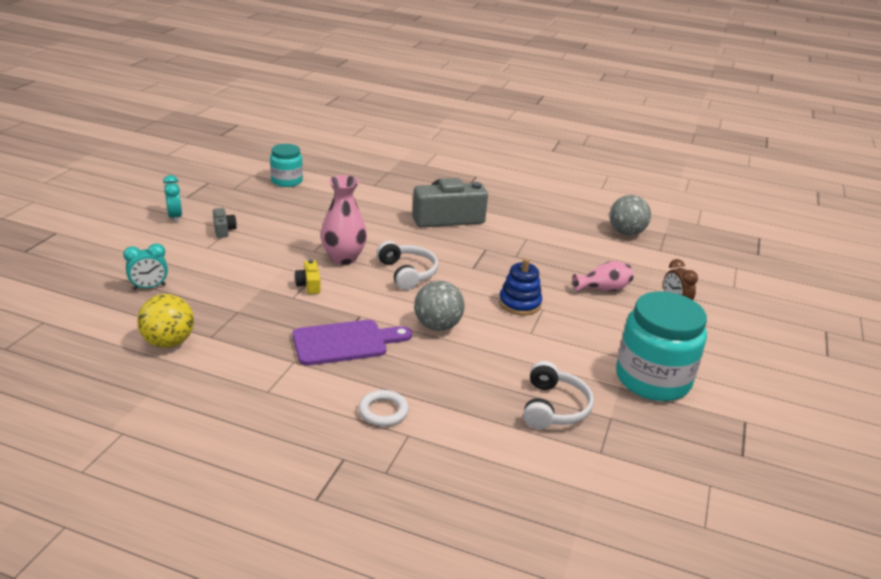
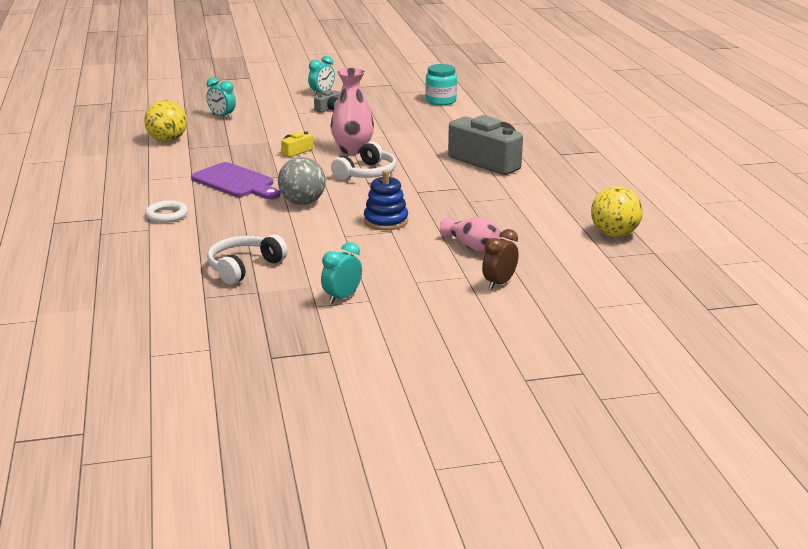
camera: 60 degrees right, 5 degrees down
white headphones [523,361,594,429] -> white headphones turned 150 degrees clockwise [207,234,288,285]
grey ball [609,195,651,236] -> yellow ball [591,186,643,237]
turquoise jar [616,291,707,401] -> turquoise clock [321,242,362,304]

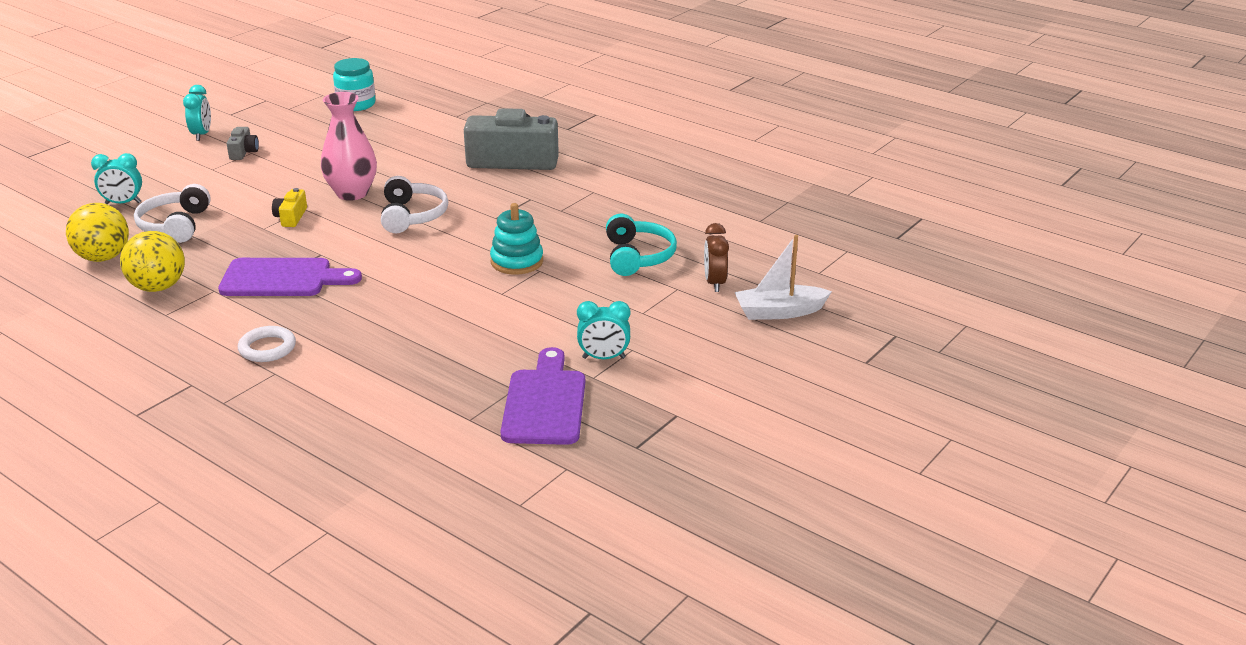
camera: 40 degrees left, 5 degrees up
white headphones [207,234,288,285] -> white headphones moved to [134,184,211,243]
grey ball [278,157,326,205] -> none
turquoise clock [321,242,362,304] -> turquoise clock turned 90 degrees counterclockwise [577,301,630,359]
blue stacking toy [364,170,408,230] -> turquoise stacking toy [490,203,543,275]
pink vase [440,217,502,252] -> turquoise headphones [606,213,677,276]
yellow ball [591,186,643,237] -> yellow ball moved to [120,231,185,292]
none -> purple cutting board [501,347,585,445]
none -> white boat [735,235,832,320]

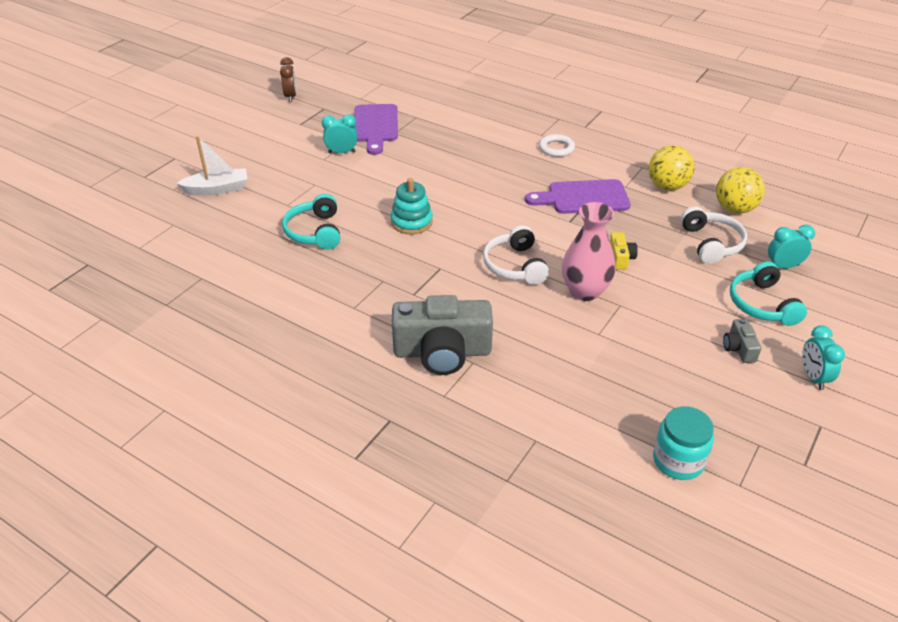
camera: 175 degrees right, 10 degrees up
brown clock [704,223,729,292] -> brown clock moved to [280,57,297,102]
none -> turquoise headphones [730,262,807,326]

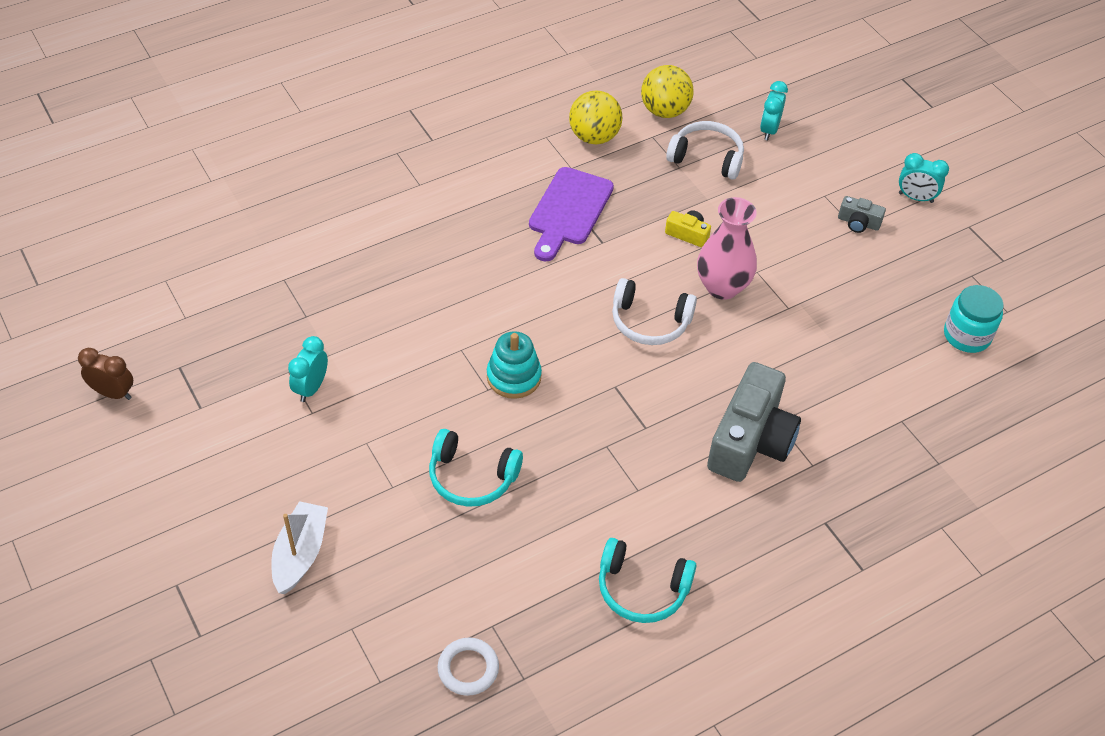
camera: 65 degrees left, 10 degrees up
purple cutting board [354,104,398,155] -> none
white ring [539,134,575,157] -> white ring moved to [438,638,499,696]
turquoise headphones [730,262,807,326] -> turquoise headphones moved to [599,538,696,623]

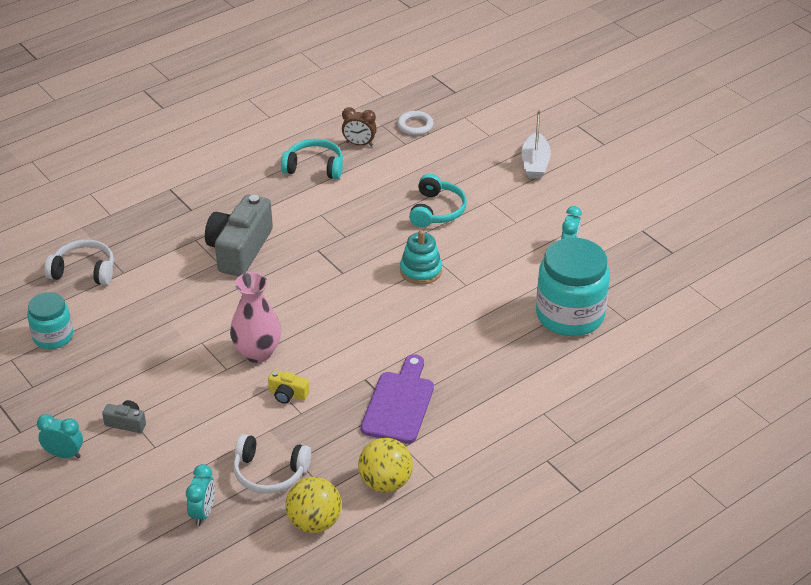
camera: 175 degrees right, 10 degrees down
brown clock [78,348,133,400] -> brown clock moved to [342,107,377,146]
turquoise headphones [429,429,523,507] -> turquoise headphones turned 90 degrees clockwise [409,174,467,227]
white headphones [612,278,697,345] -> white headphones moved to [44,239,114,285]
none -> turquoise jar [536,238,610,336]

